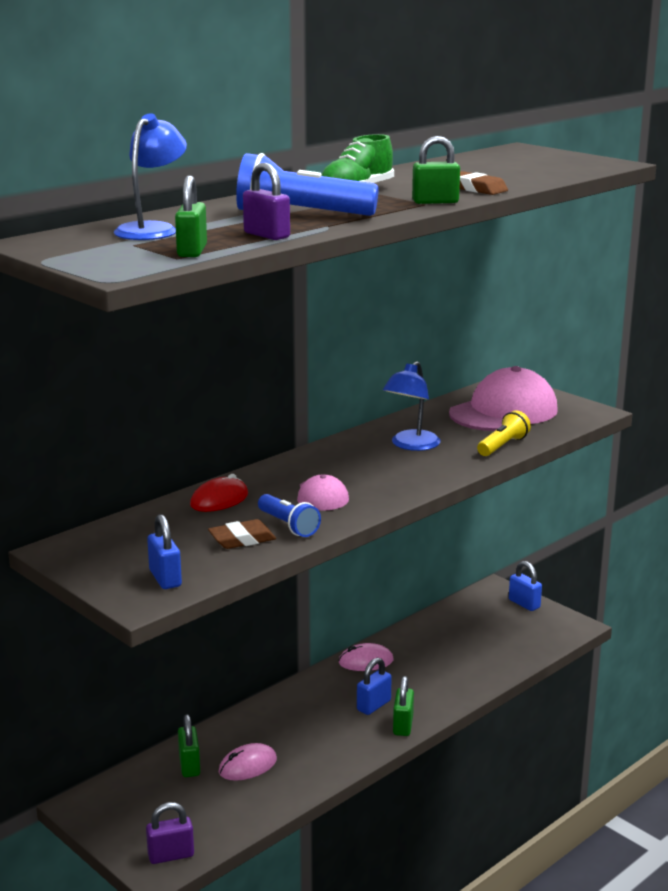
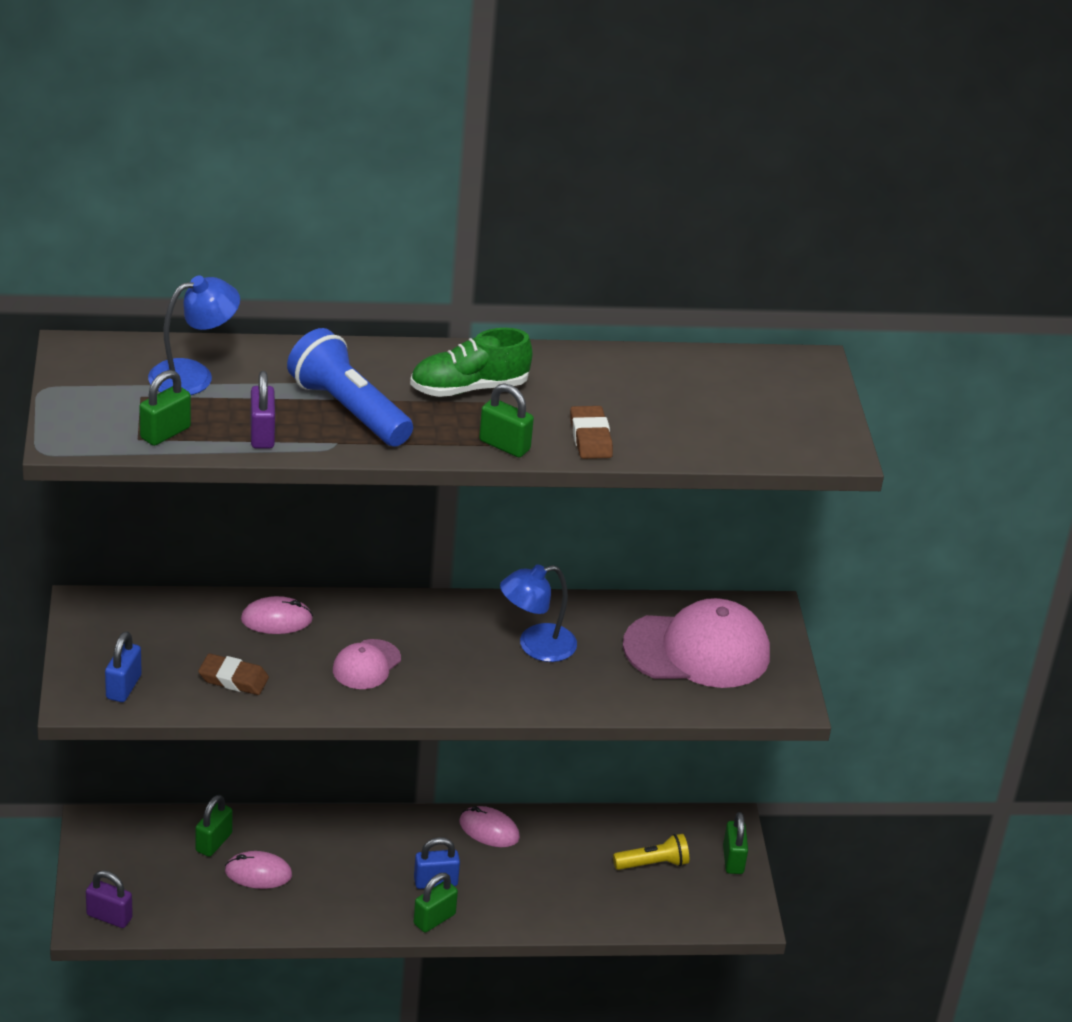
camera: 35 degrees right, 15 degrees up
red mouse [190,474,248,512] -> pink mouse [241,596,313,634]
blue flashlight [258,494,321,537] -> none
yellow flashlight [477,410,531,456] -> yellow flashlight moved to [613,834,689,870]
blue padlock [509,561,542,611] -> green padlock [723,812,748,874]

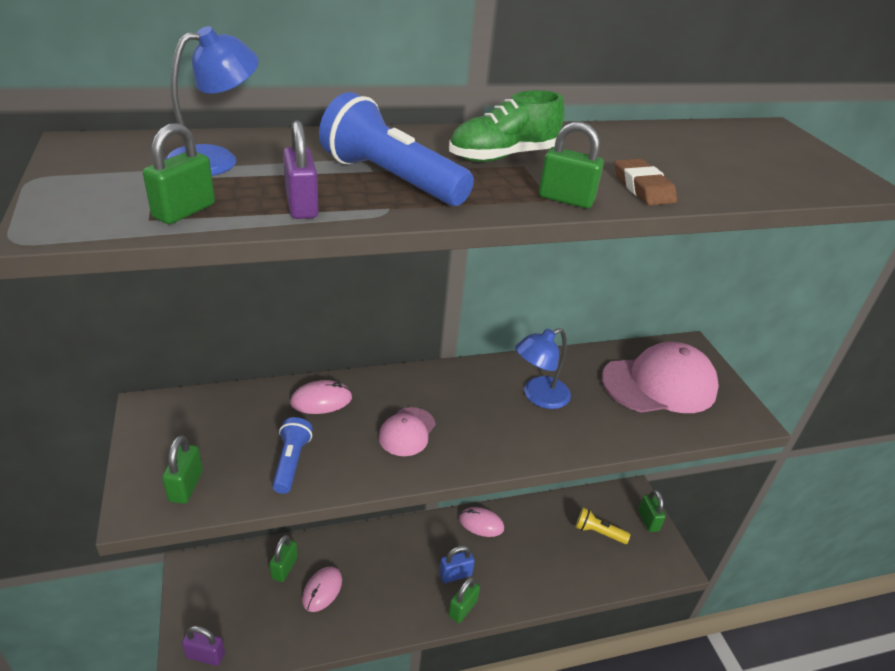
camera: 10 degrees left, 0 degrees up
blue padlock [105,631,142,702] -> green padlock [162,435,203,504]
brown eraser [198,653,269,695] -> blue flashlight [272,417,313,494]
pink mouse [225,851,292,889] -> pink mouse turned 60 degrees counterclockwise [302,567,342,612]
yellow flashlight [613,834,689,870] -> yellow flashlight turned 135 degrees counterclockwise [576,507,631,544]

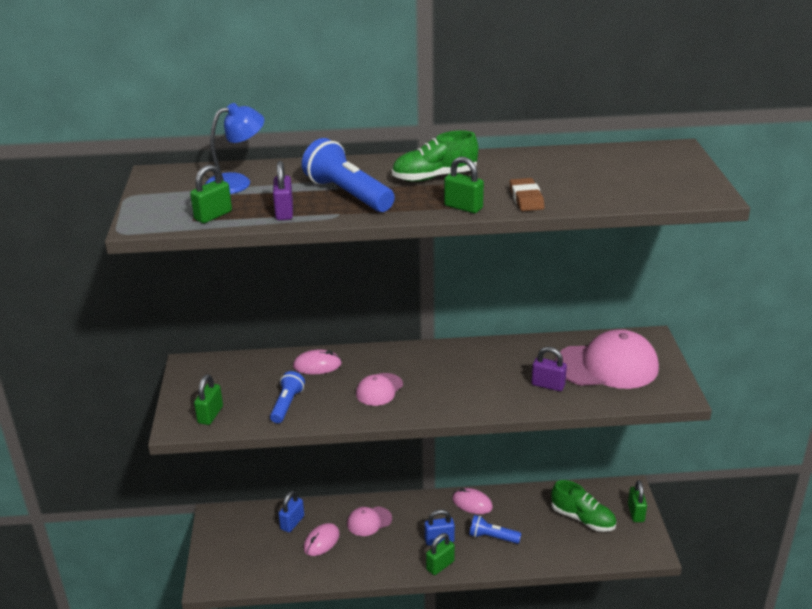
camera: 15 degrees right, 5 degrees down
purple padlock [182,626,225,666] -> purple padlock moved to [532,347,567,391]
green padlock [269,535,298,582] -> blue padlock [279,491,304,532]
blue lamp [515,328,571,409] -> none
yellow flashlight [576,507,631,544] -> green shoe [551,480,616,532]
none -> pink cap [347,506,392,536]
none -> blue flashlight [469,515,521,544]

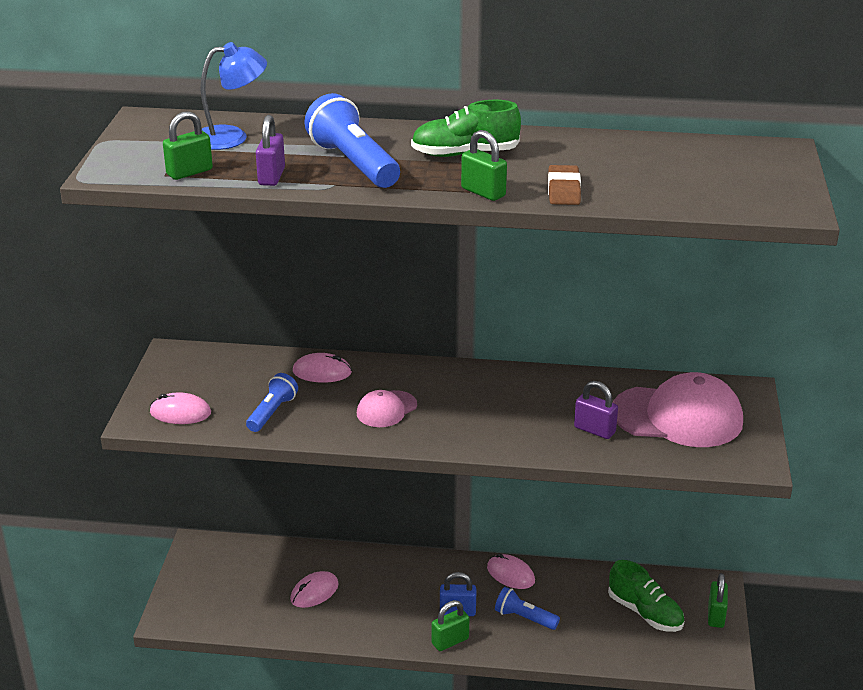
camera: 10 degrees right, 0 degrees up
green padlock [194,374,223,425] -> pink mouse [150,392,211,424]
blue padlock [279,491,304,532] -> none
pink cap [347,506,392,536] -> none

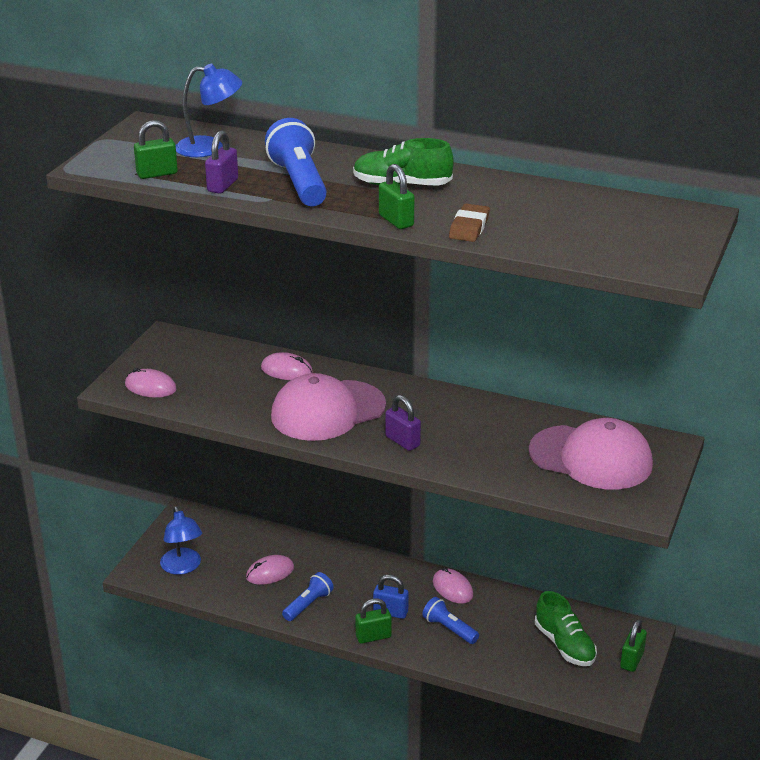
camera: 15 degrees right, 0 degrees up
blue flashlight [246,373,298,432] -> blue flashlight moved to [282,572,334,621]
pink cap [357,390,417,427] -> pink cap [271,373,386,441], size x1.97
purple padlock [574,381,618,439] -> purple padlock moved to [385,395,421,451]
none -> blue lamp [160,506,202,575]

